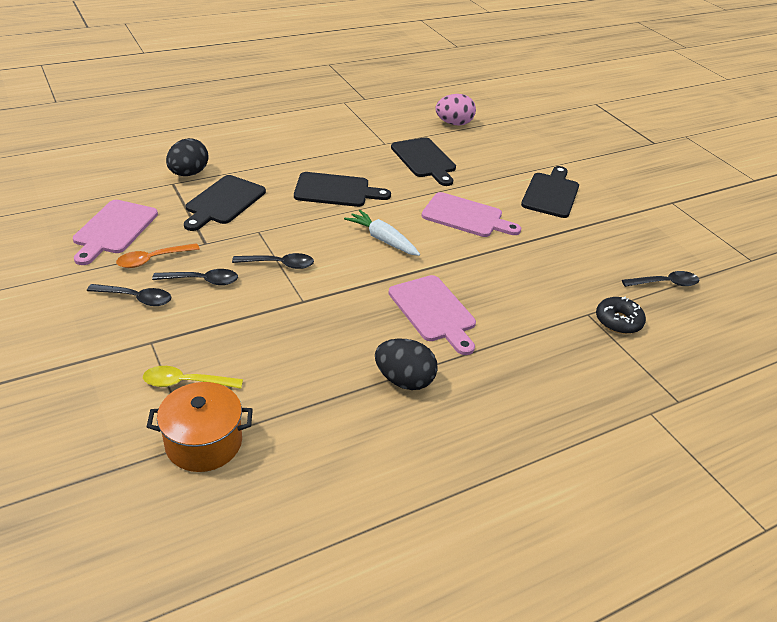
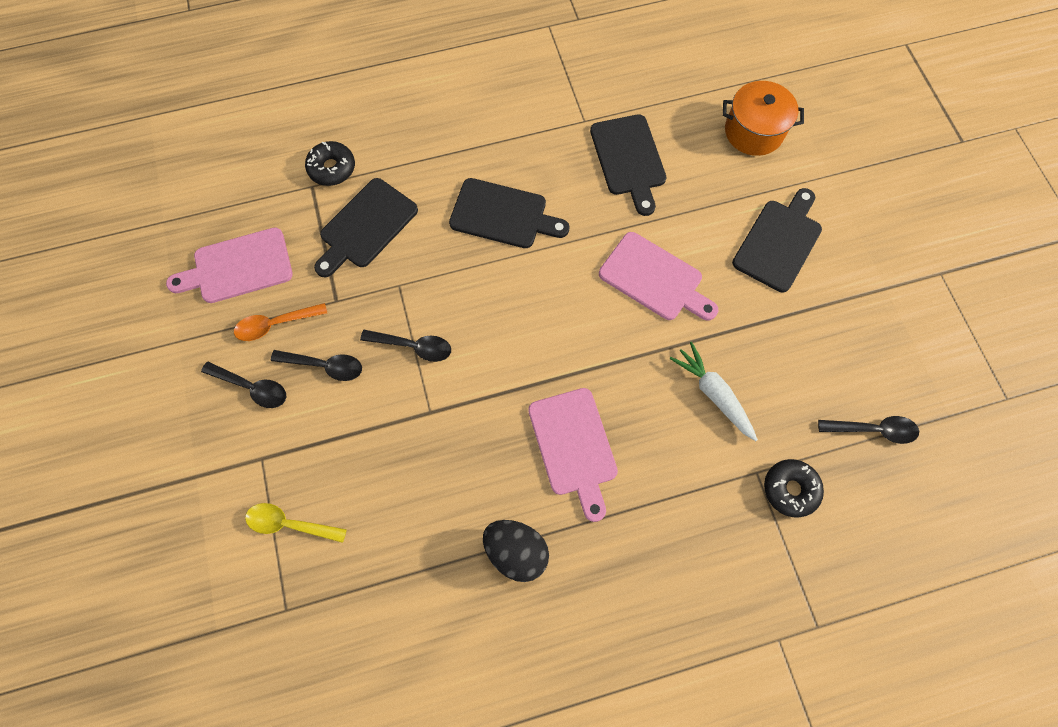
camera: 15 degrees right, 30 degrees up
pink cutting board [73,200,158,265] -> pink cutting board turned 45 degrees clockwise [166,227,293,303]
orange pot [147,382,253,472] -> orange pot moved to [723,81,804,156]
black egg [166,138,209,176] -> black donut [305,141,355,186]
white carrot [344,210,420,256] -> white carrot moved to [669,342,758,441]
pink egg [435,94,476,126] -> none

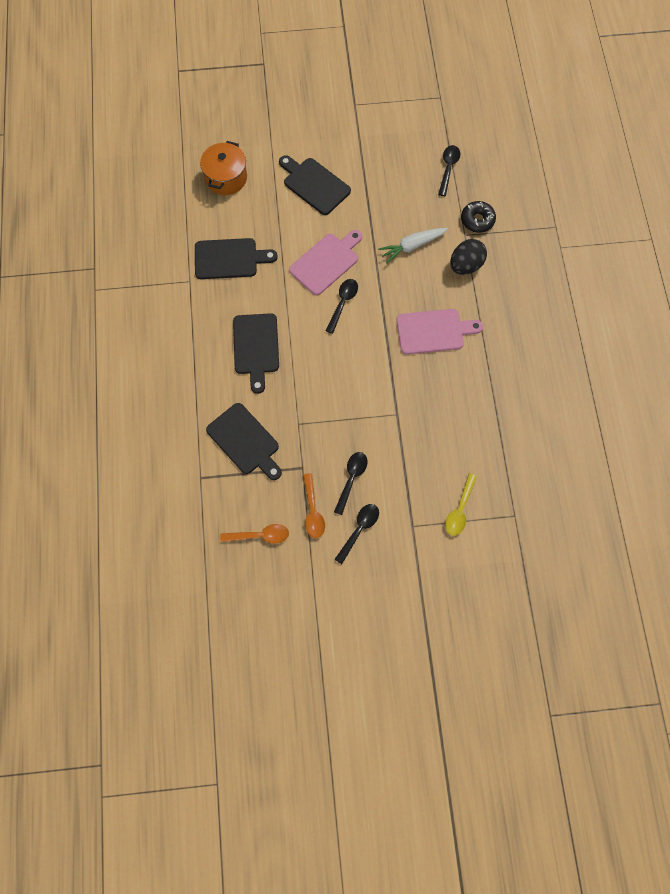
camera: 80 degrees left, 0 degrees up
pink cutting board [166,227,293,303] -> orange spoon [220,524,289,544]
black donut [305,141,355,186] -> none
black spoon [360,330,451,362] -> black spoon moved to [326,279,358,334]
black cutting board [449,178,570,248] -> black cutting board turned 150 degrees clockwise [233,313,279,394]
black egg [483,520,549,582] -> black egg moved to [450,239,487,275]

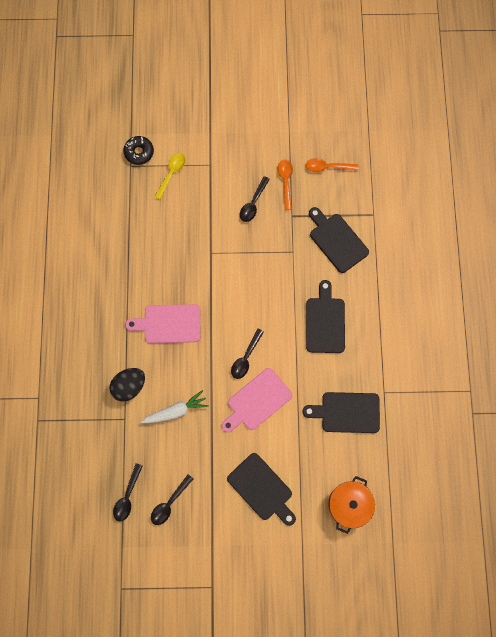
camera: 175 degrees left, 5 degrees up
black spoon [334,504,379,564] -> black spoon moved to [151,474,193,525]
black donut [461,201,496,233] -> black donut moved to [123,136,154,165]

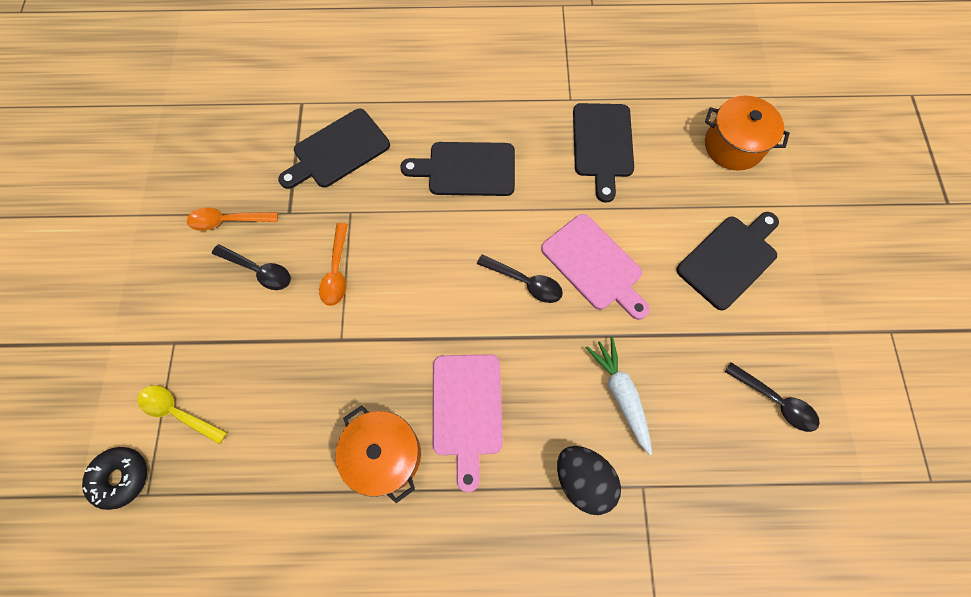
camera: 90 degrees left, 5 degrees down
black spoon [113,463,143,521] -> none
orange spoon [306,158,358,172] -> orange spoon moved to [319,223,348,306]
none -> orange pot [336,405,421,503]

